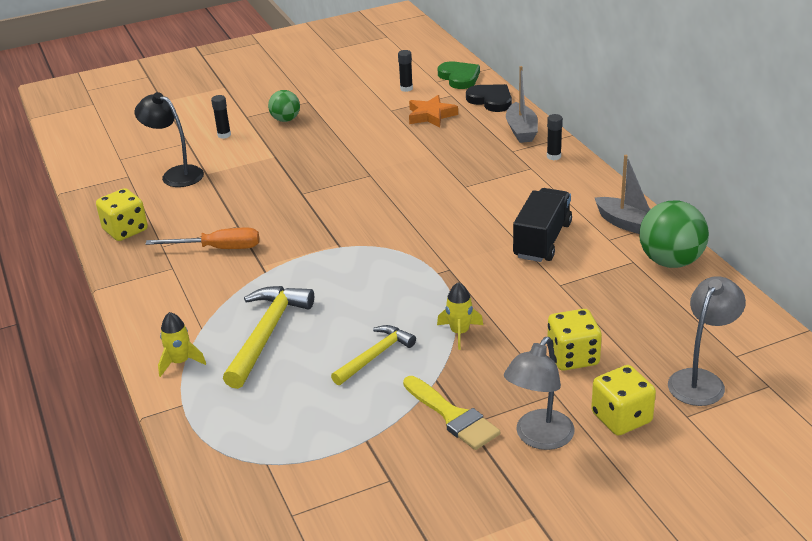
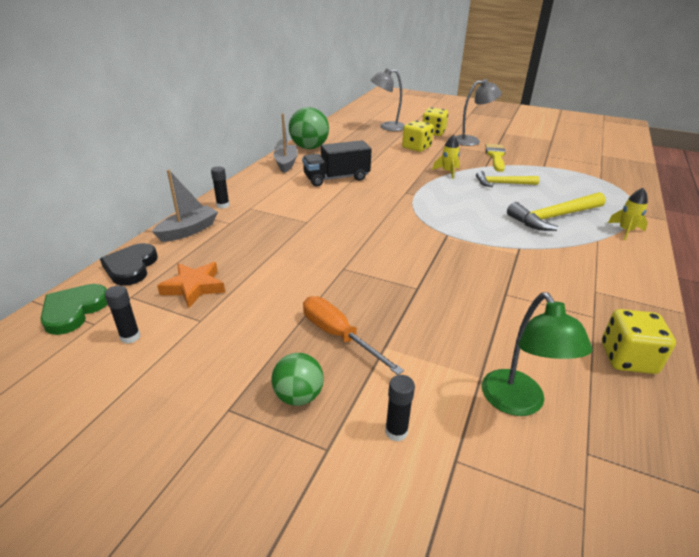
camera: 135 degrees left, 0 degrees up
black lamp [134,92,204,187] -> green lamp [482,292,592,416]
orange screwdriver [146,228,259,249] -> orange screwdriver moved to [303,296,404,375]

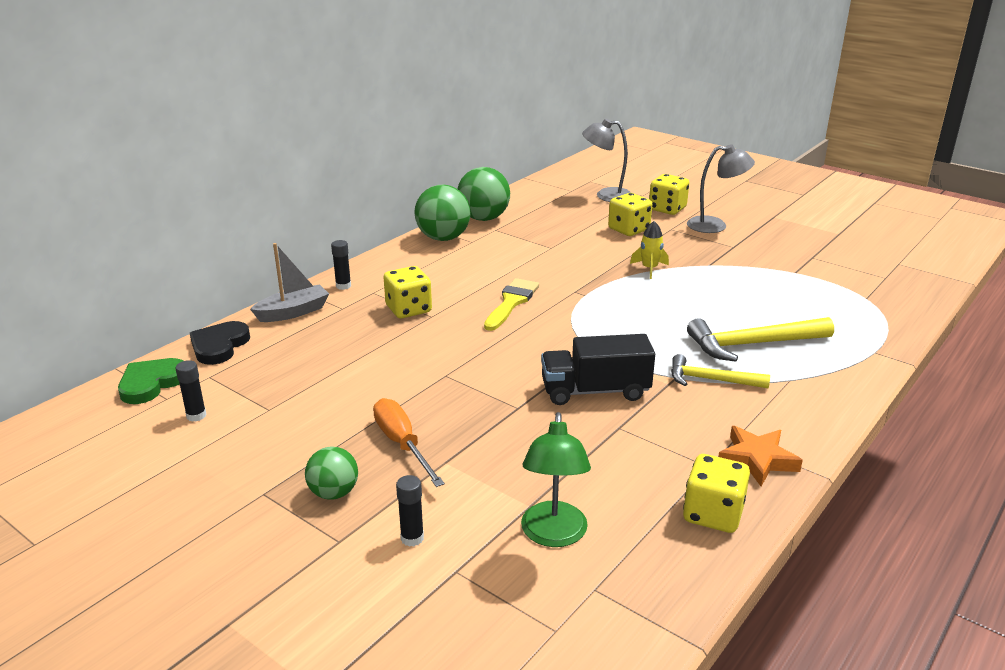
camera: 15 degrees right, 5 degrees down
orange star [157,262,225,308] -> orange star moved to [718,426,803,486]
grey boat [273,113,298,173] -> green ball [414,185,471,241]
black truck [302,140,372,186] -> black truck moved to [541,334,655,405]
yellow hammer [476,171,540,187] -> yellow hammer moved to [671,354,770,388]
yellow brush [485,144,506,172] -> yellow brush moved to [484,278,539,331]
yellow rocket [608,188,648,240] -> none
none -> yellow dice [384,266,432,318]

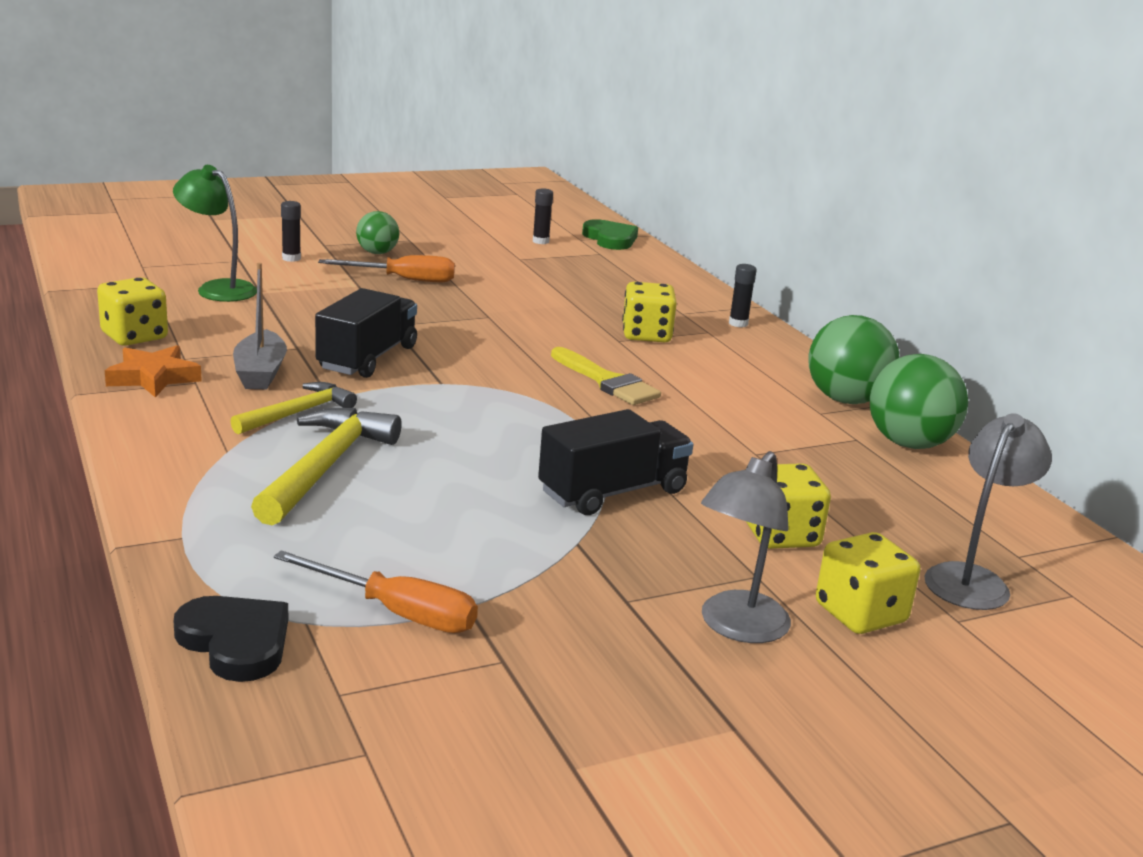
camera: 115 degrees right, 5 degrees down
black heart [190,321,250,365] -> black heart moved to [173,596,288,682]
grey boat [250,243,329,322] -> grey boat moved to [233,263,287,390]
yellow rocket [630,221,669,279] -> black truck [538,409,693,515]
none -> orange screwdriver [274,550,478,633]

